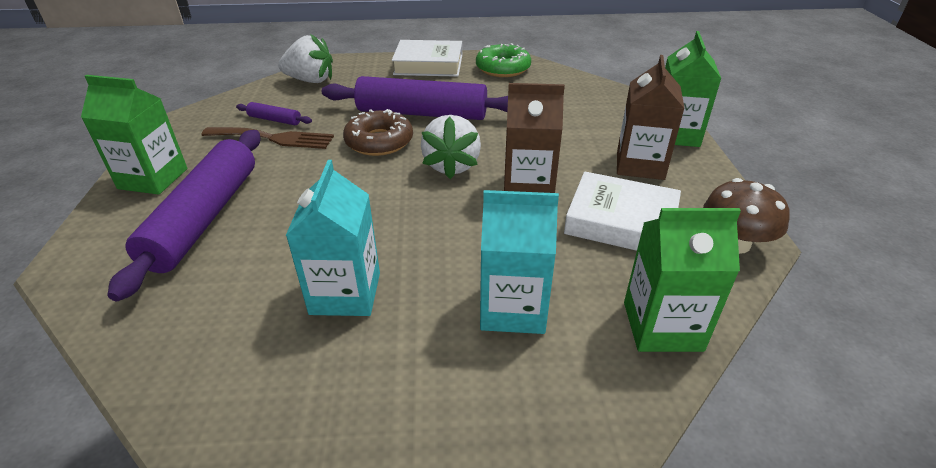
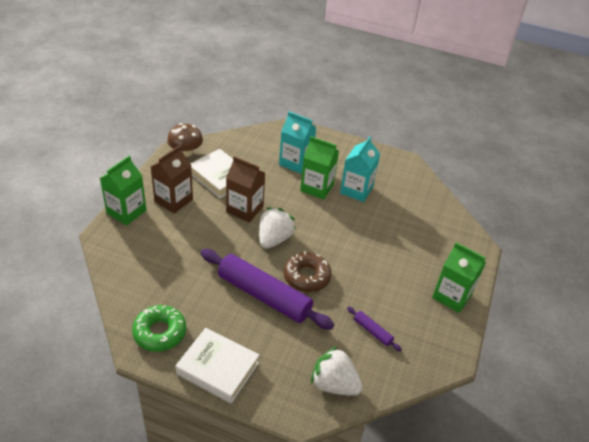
camera: 160 degrees left, 5 degrees up
purple rolling pin [107,130,260,301] -> none
brown fork [201,127,334,149] -> none
green carton [624,208,741,352] -> green carton moved to [300,136,339,200]

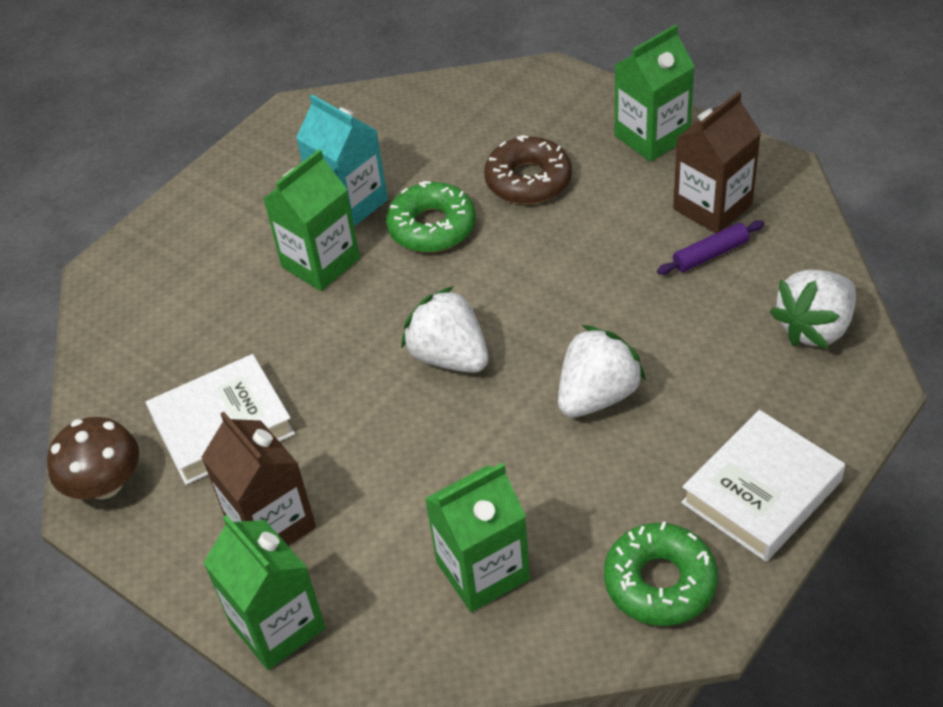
camera: 65 degrees left, 5 degrees up
purple rolling pin [201,249,334,330] -> white strawberry [558,325,646,418]
brown carton [226,156,265,223] -> brown carton moved to [673,91,761,233]
turquoise carton [279,111,316,174] -> none
brown donut [284,251,332,292] -> brown donut moved to [484,135,572,204]
none -> green donut [386,181,476,252]
none -> green carton [425,463,530,612]

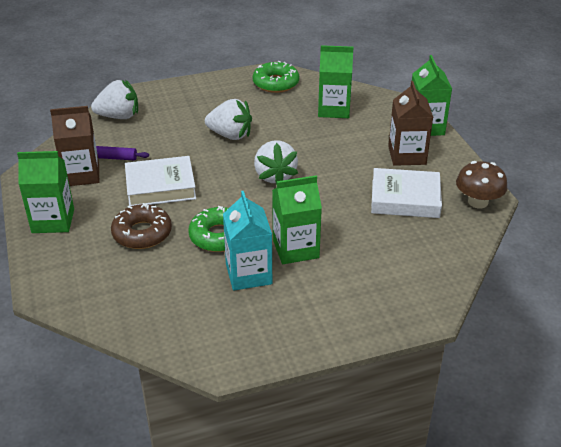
camera: 150 degrees left, 10 degrees down
white strawberry [558,325,646,418] -> white strawberry turned 150 degrees counterclockwise [205,99,252,140]
white book [681,410,845,562] -> white book moved to [125,156,196,206]

